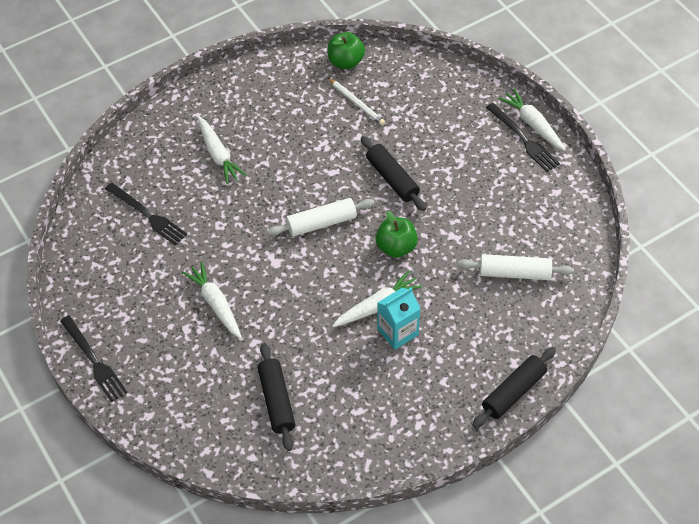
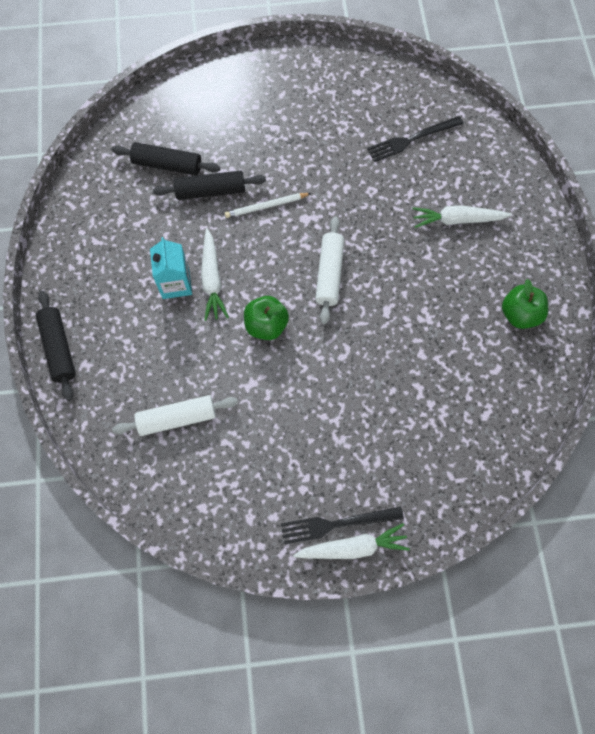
camera: 115 degrees right, 15 degrees up
black fork [60,315,128,402] -> none
white carrot [182,262,242,339] -> none
white pencil [327,77,385,125] -> white pencil moved to [225,193,311,218]
green apple [328,32,365,69] -> green apple moved to [502,279,548,329]
black rolling pin [361,136,426,211] -> black rolling pin moved to [153,171,266,200]
white rolling pin [458,254,574,280] -> white rolling pin turned 45 degrees clockwise [112,395,238,436]

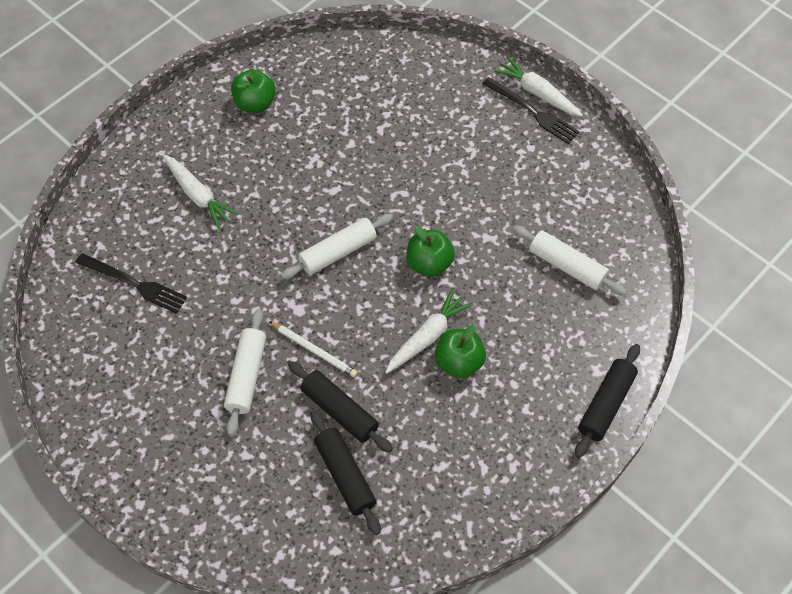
camera: 130 degrees left, 10 degrees down
turquoise carton [150,237,192,299] -> green apple [435,324,486,379]
none -> white rolling pin [224,309,266,436]

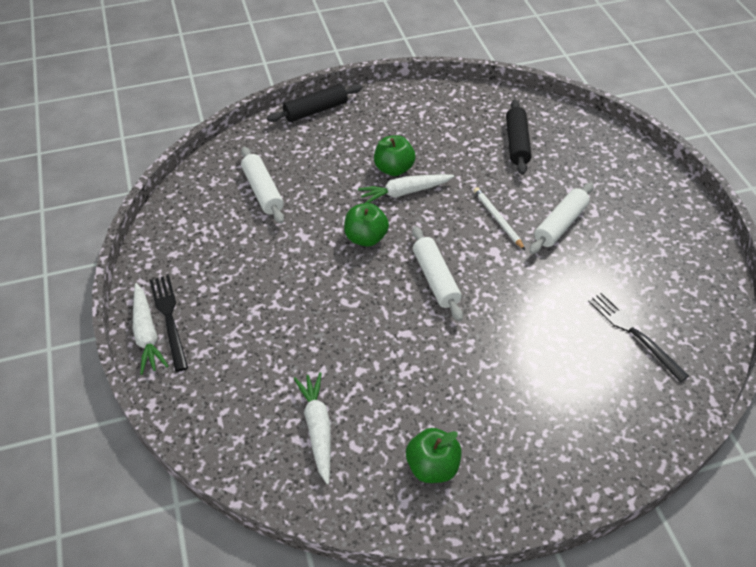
camera: 150 degrees left, 10 degrees down
white carrot [163,155,238,229] -> white carrot moved to [294,372,331,484]
white rolling pin [281,214,393,279] -> white rolling pin turned 75 degrees clockwise [412,226,463,322]
black rolling pin [288,361,393,453] -> none

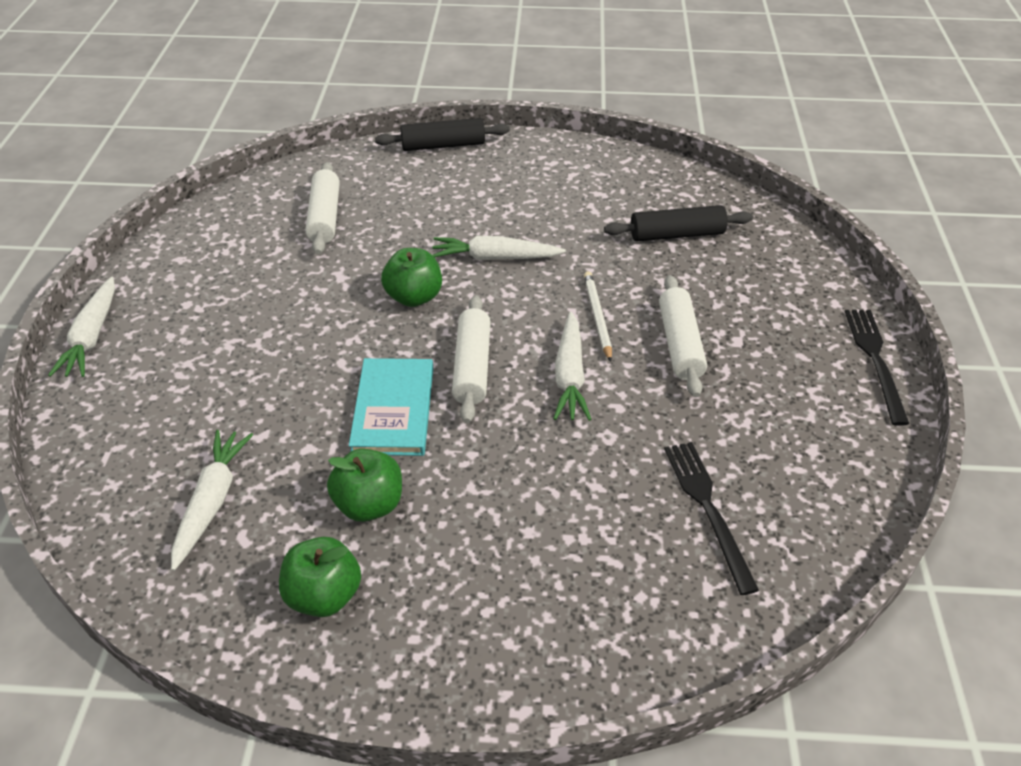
camera: 20 degrees right, 5 degrees down
black fork [150,275,188,372] -> black fork moved to [845,310,909,426]
green apple [374,135,416,176] -> green apple moved to [327,449,402,522]
black rolling pin [506,99,532,175] -> black rolling pin turned 60 degrees clockwise [604,205,753,241]
white rolling pin [529,183,593,254] -> white rolling pin turned 60 degrees counterclockwise [659,275,707,397]
none -> turquoise book [349,358,433,456]
none -> white carrot [553,312,592,421]

